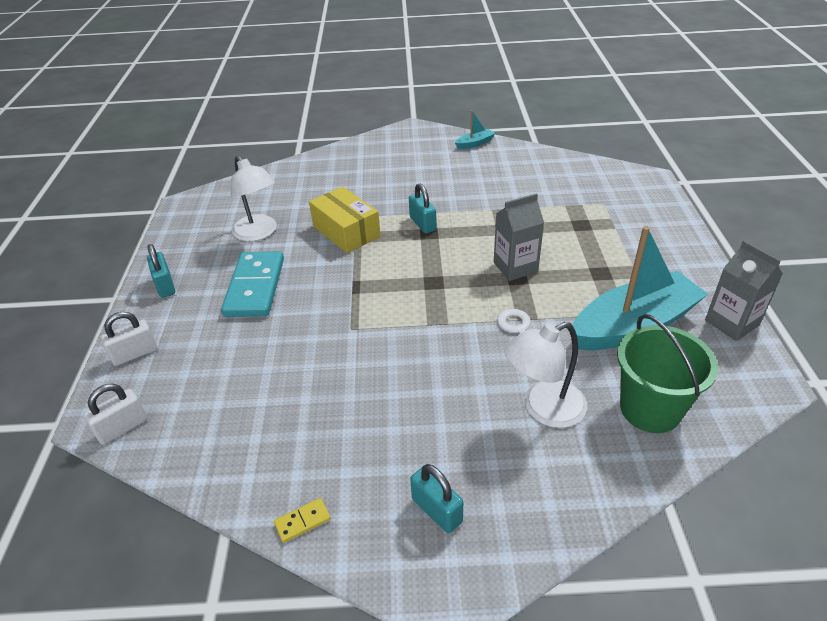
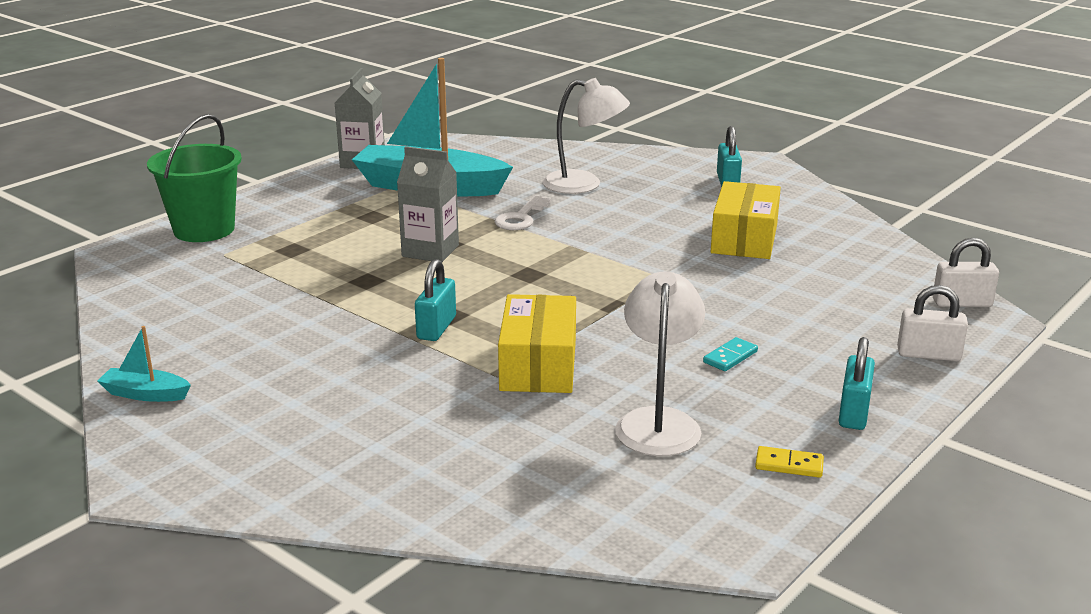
camera: 140 degrees left, 15 degrees down
turquoise domino [221,251,284,317] -> turquoise domino [703,337,758,371], size x0.40
yellow domino [274,498,331,543] -> yellow domino moved to [755,446,824,478]
green bucket [617,314,718,433] -> green bucket moved to [147,114,242,242]
none -> yellow box [711,181,781,259]

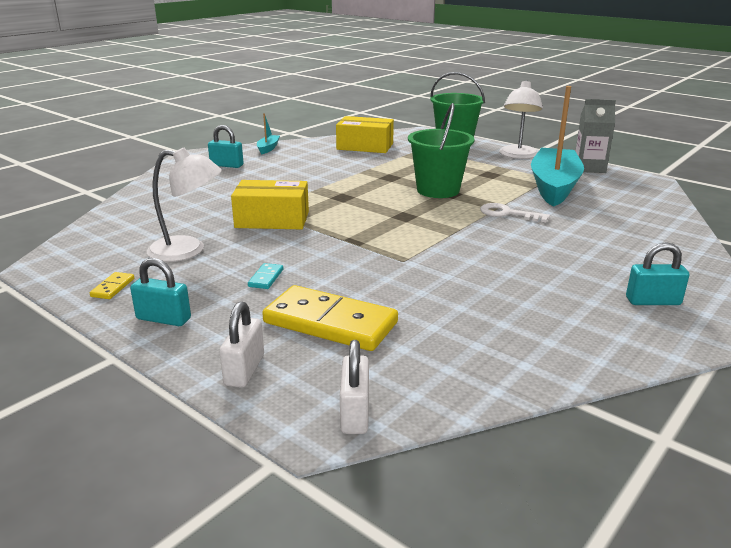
camera: 90 degrees right, 0 degrees up
grey carton [397,146,459,262] -> green bucket [408,103,475,198]
turquoise padlock [415,259,456,341] -> turquoise padlock moved to [208,125,244,168]
white lamp [542,78,630,194] -> white lamp moved to [499,80,543,159]
turquoise domino [703,337,758,371] -> turquoise domino turned 60 degrees clockwise [248,263,283,289]
yellow box [711,181,781,259] -> yellow box moved to [336,116,394,153]
none -> yellow domino [262,285,398,351]

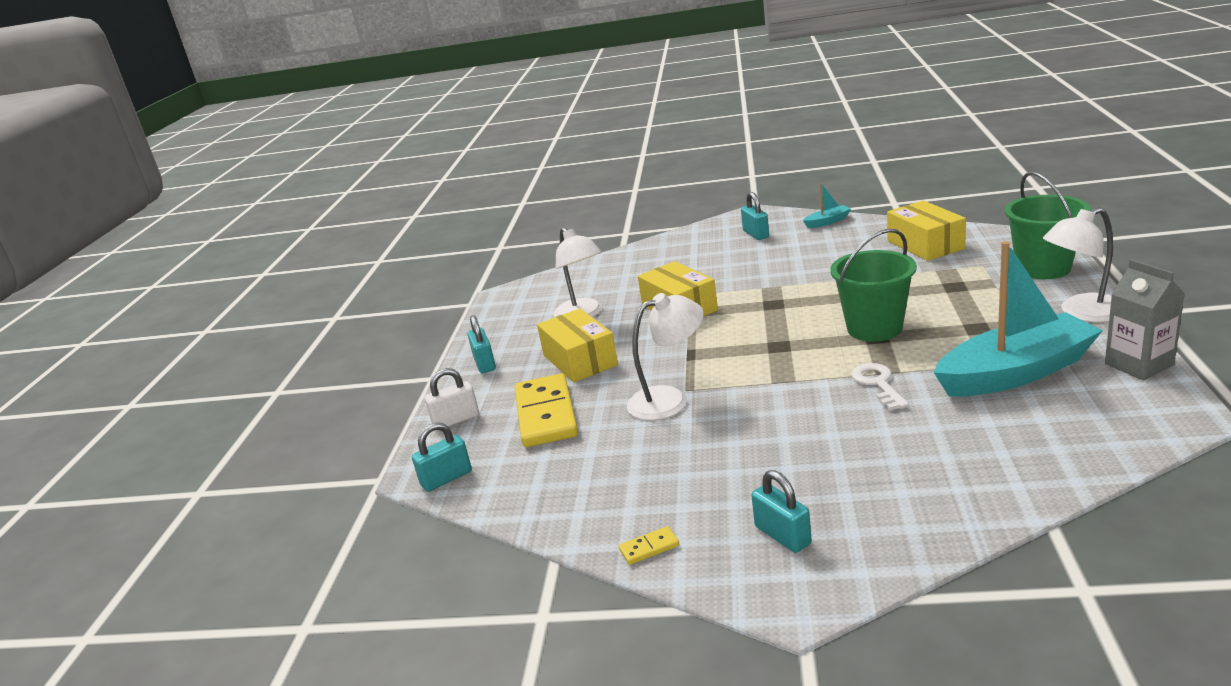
camera: 60 degrees right, 0 degrees up
yellow domino [90,272,135,299] -> yellow domino moved to [619,526,679,565]
turquoise domino [248,263,283,289] -> yellow box [537,309,618,382]
white padlock [340,340,369,434] -> turquoise padlock [412,422,472,492]
none -> white lamp [627,293,704,420]

